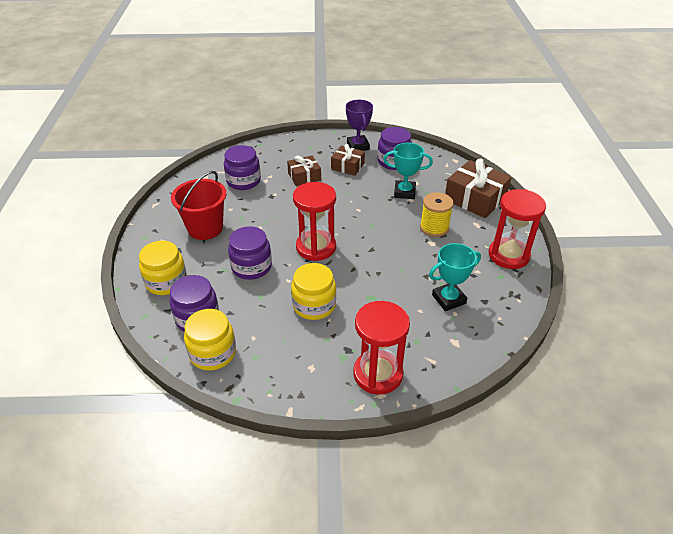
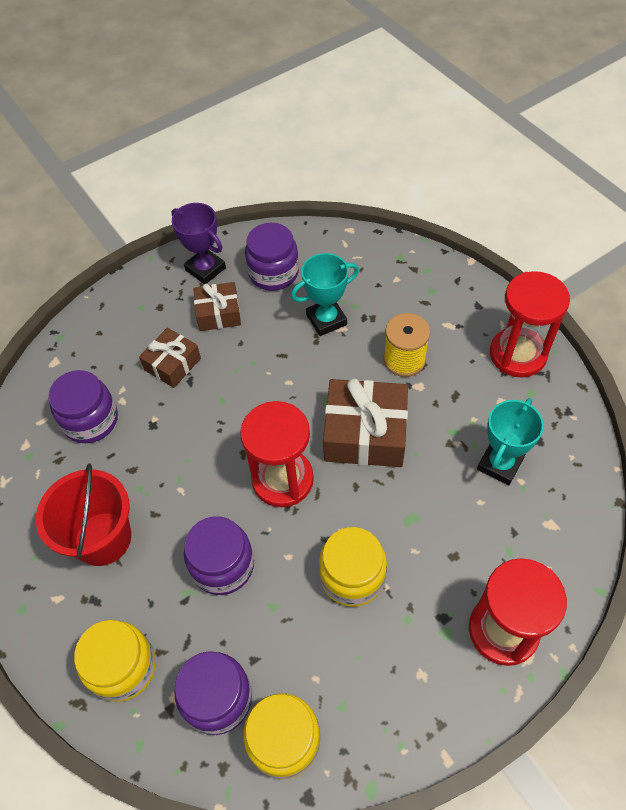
camera: 30 degrees left, 15 degrees up
brown gift [445,159,512,218] -> brown gift moved to [323,379,408,467]

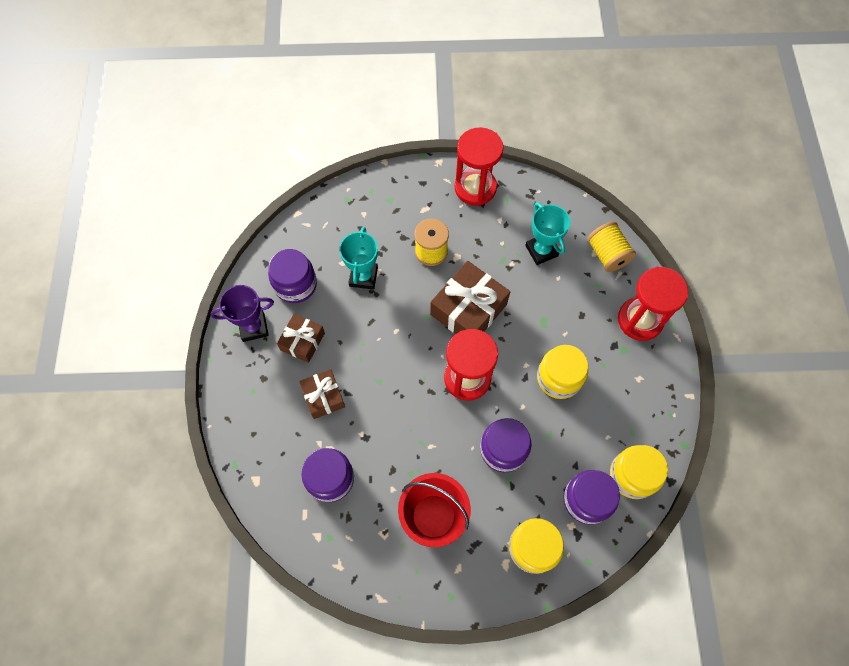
camera: 60 degrees left, 10 degrees up
none -> yellow spool [587,222,636,272]

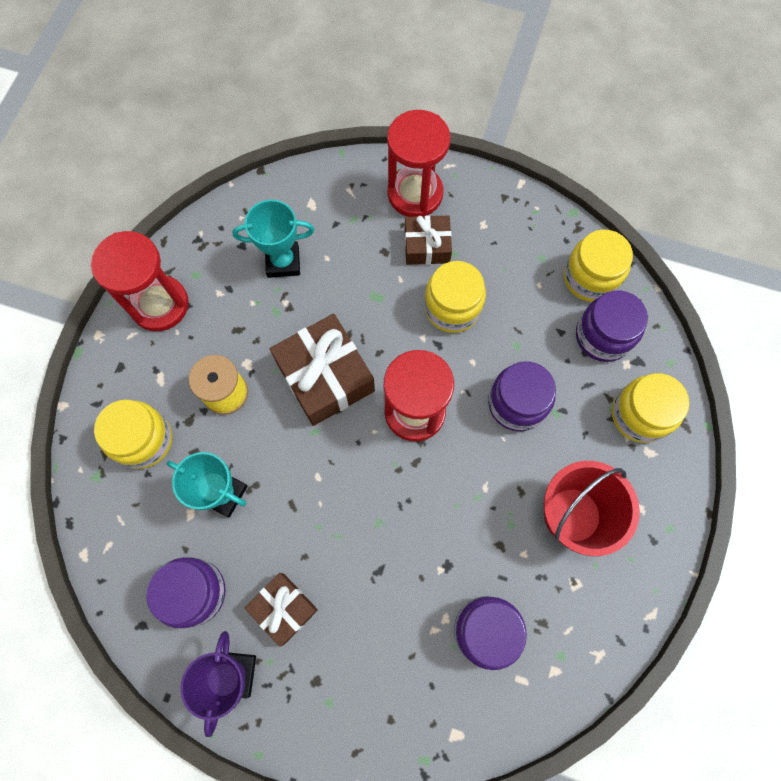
camera: 70 degrees left, 5 degrees up
brown gift [299,369,345,419] -> brown gift moved to [405,215,452,265]
yellow spool [587,222,636,272] -> none
none -> yellow jar [94,400,172,469]

